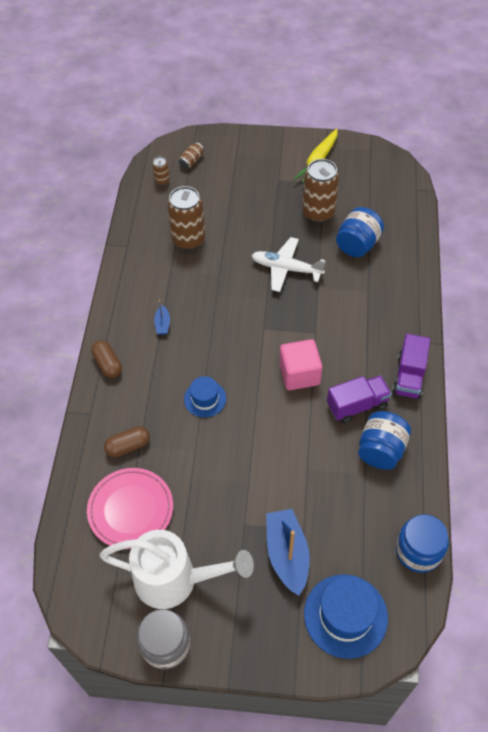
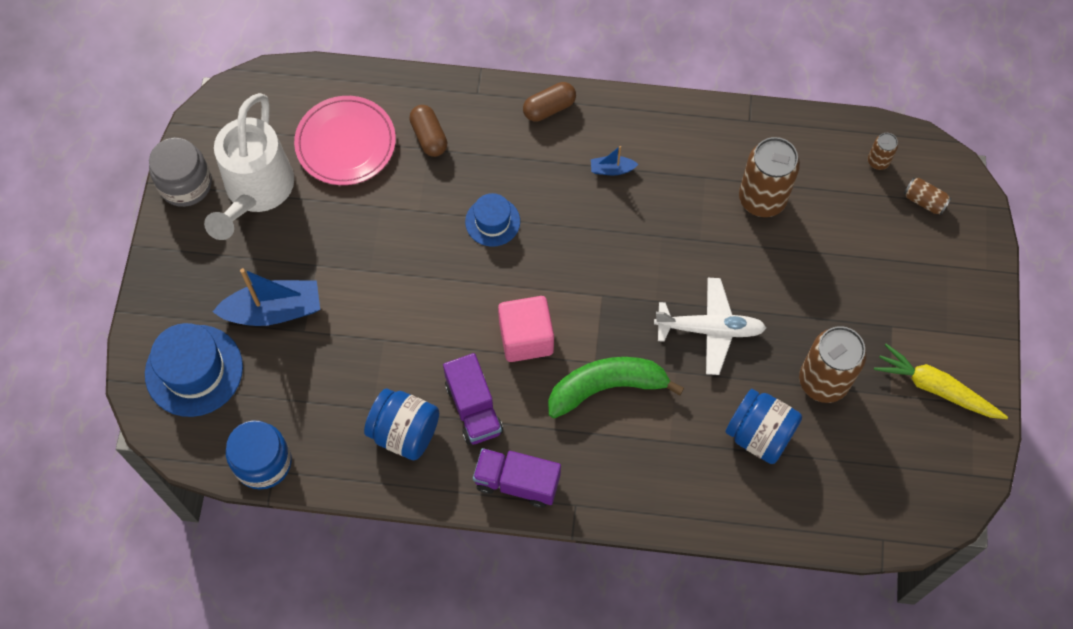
camera: 90 degrees right, 10 degrees up
white plane [251,237,326,292] -> white plane turned 75 degrees clockwise [654,278,766,375]
none -> green banana [548,357,684,418]

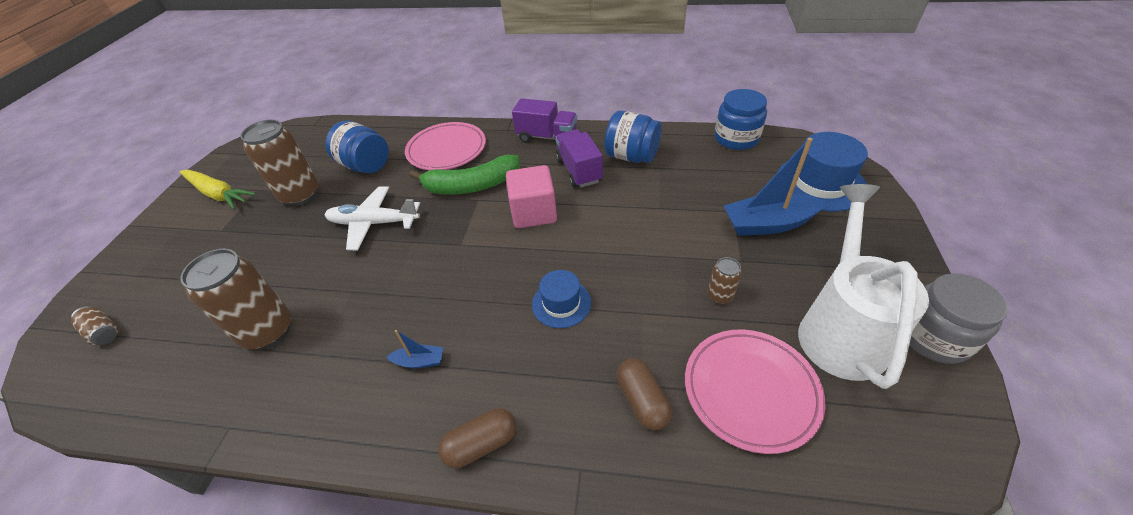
camera: 175 degrees left, 20 degrees down
brown can [868,133,898,170] -> brown can moved to [708,257,742,304]
none -> pink plate [405,122,486,170]

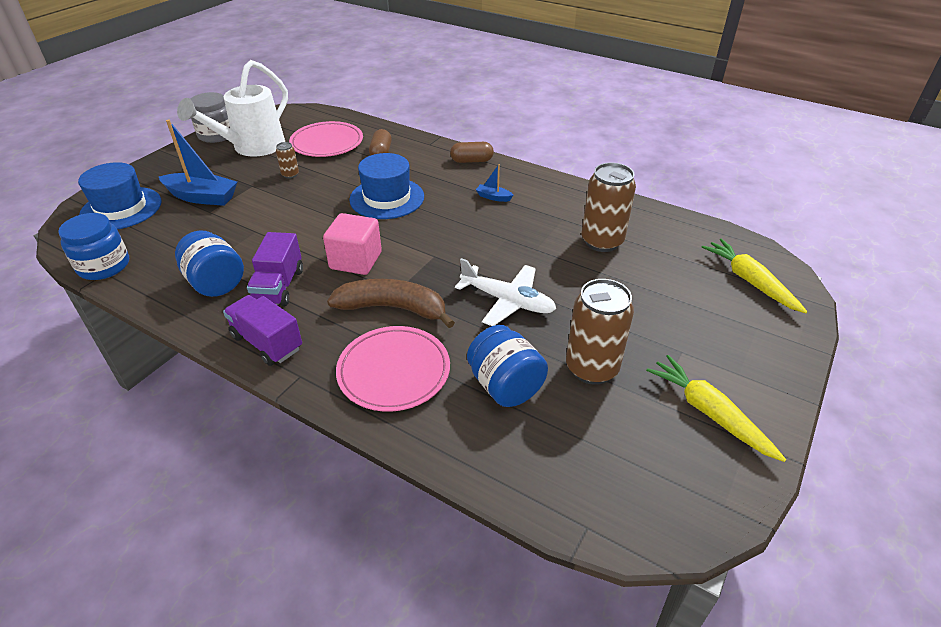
camera: 160 degrees left, 5 degrees down
brown can [71,306,118,345] -> yellow carrot [702,239,807,313]
green banana [410,155,520,195] -> brown banana [327,279,455,328]
blue hat [532,270,591,328] -> blue hat [349,153,424,219], size x1.70

